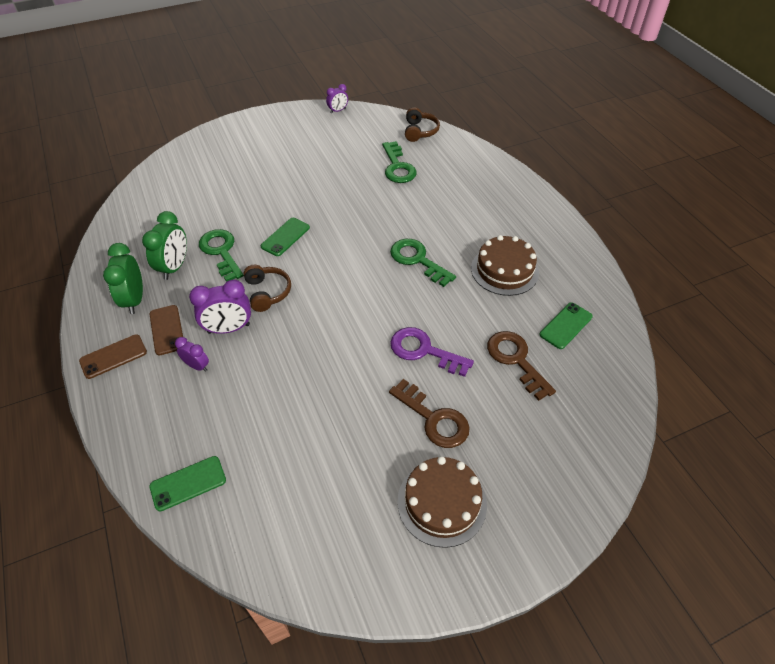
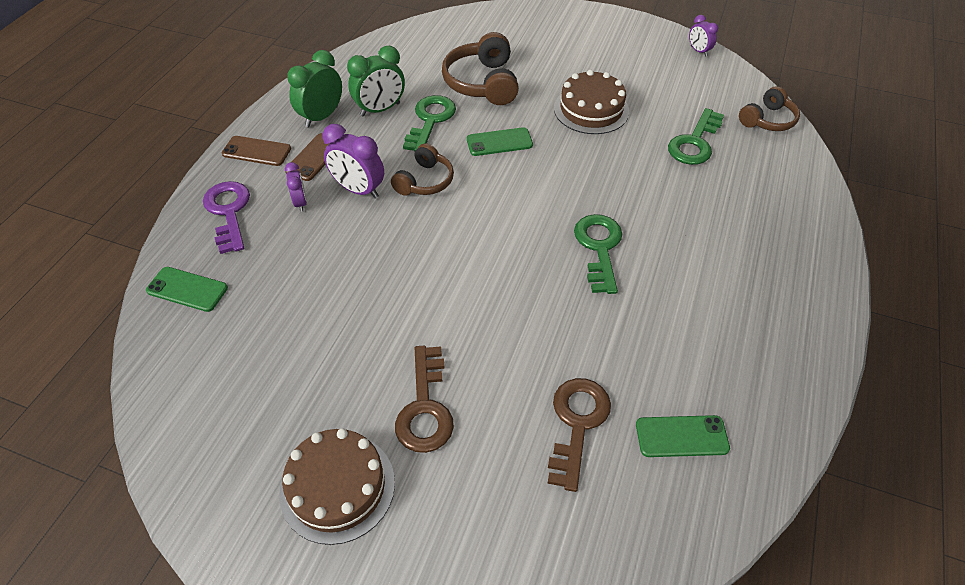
camera: 45 degrees right, 0 degrees up
purple clock [326,84,348,113] -> purple clock turned 45 degrees clockwise [689,15,718,56]
purple key [390,327,474,377] -> purple key moved to [203,181,250,254]
brown cake [471,235,539,296] -> brown cake moved to [554,70,629,134]
none -> brown headphones [442,32,519,105]

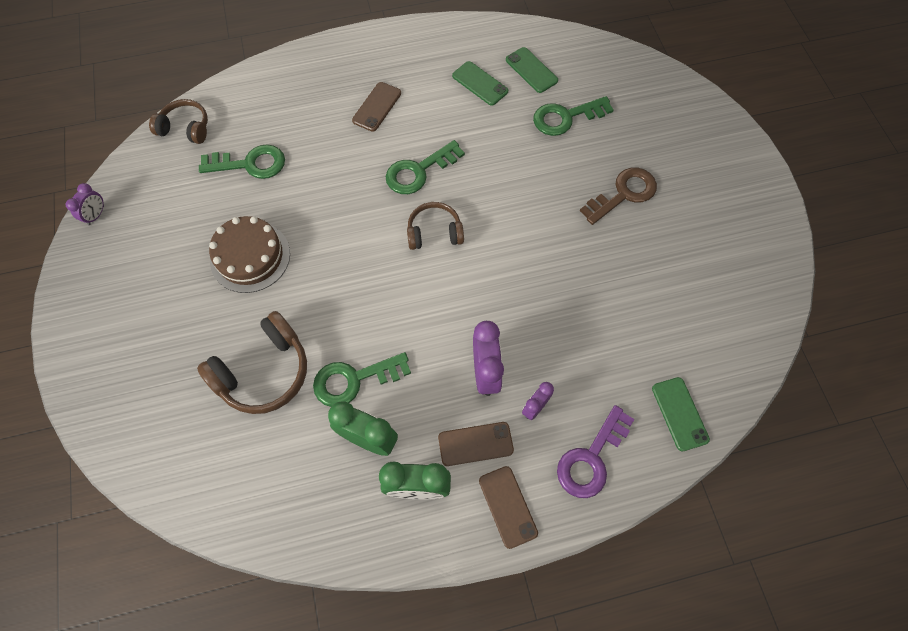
camera: 125 degrees left, 15 degrees up
brown cake [279,428,395,545] -> none
brown headphones [391,143,454,196] -> brown headphones moved to [407,202,464,250]
green phone [467,127,533,156] -> green phone moved to [452,61,508,106]
brown key [548,378,611,492] -> green key [533,96,614,136]
none -> brown phone [352,82,401,132]

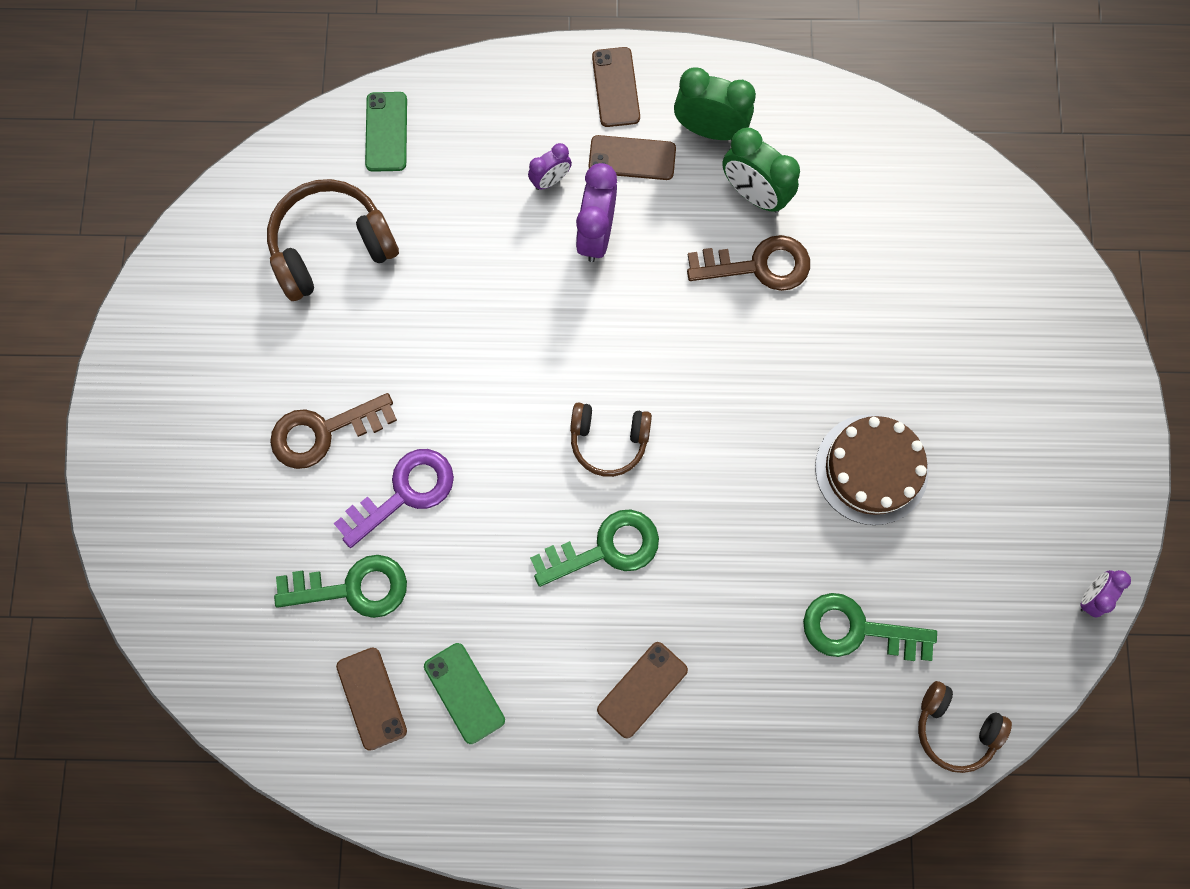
camera: 165 degrees left, 10 degrees up
brown headphones [197,311,307,414] -> brown headphones moved to [267,179,399,301]
green key [313,352,411,407] -> brown key [687,235,810,291]
green phone [506,47,558,93] -> brown phone [336,647,407,751]
purple key [557,405,634,498] -> purple key moved to [334,449,454,548]

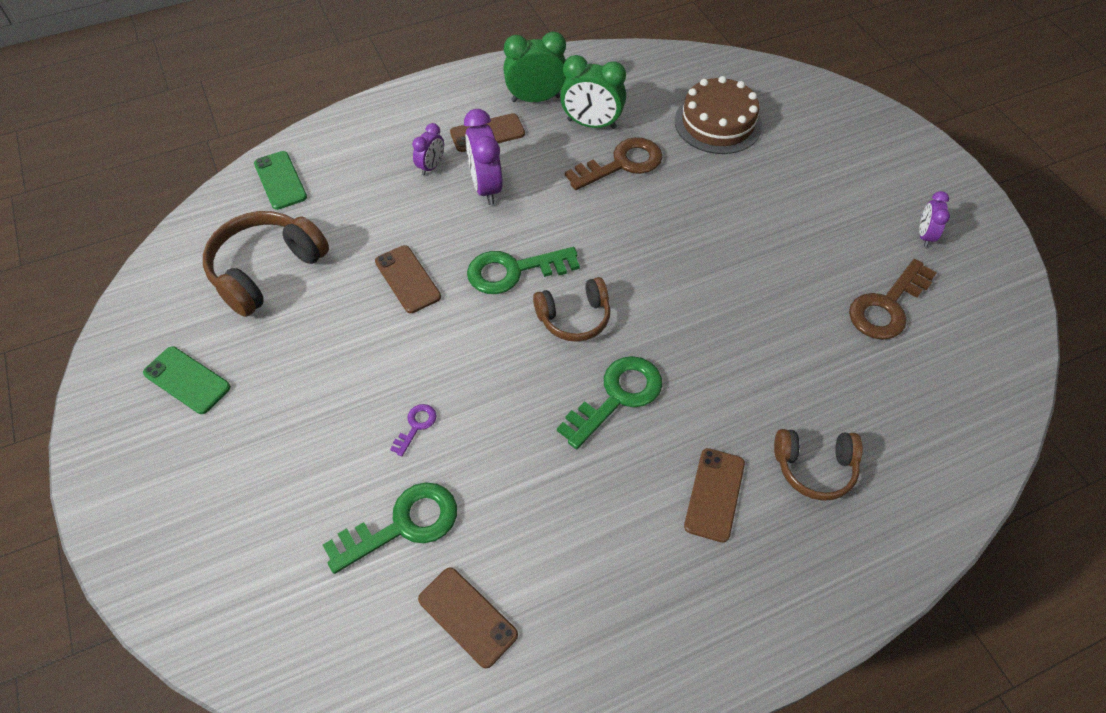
camera: 25 degrees left, 20 degrees down
brown key [270,393,397,469] -> brown key moved to [849,259,937,340]
purple key [334,449,454,548] -> purple key [390,404,437,457], size x0.48
green phone [424,643,505,744] -> green phone moved to [143,346,231,414]
brown phone [592,47,640,127] -> brown phone moved to [375,245,441,313]
green key [803,593,937,661] -> green key moved to [467,247,580,294]
brown cake [815,414,928,525] -> brown cake moved to [675,76,762,154]
brown headphones [918,681,1012,773] -> brown headphones moved to [774,429,863,501]
purple clock [1080,570,1131,617] -> purple clock moved to [919,191,950,247]

